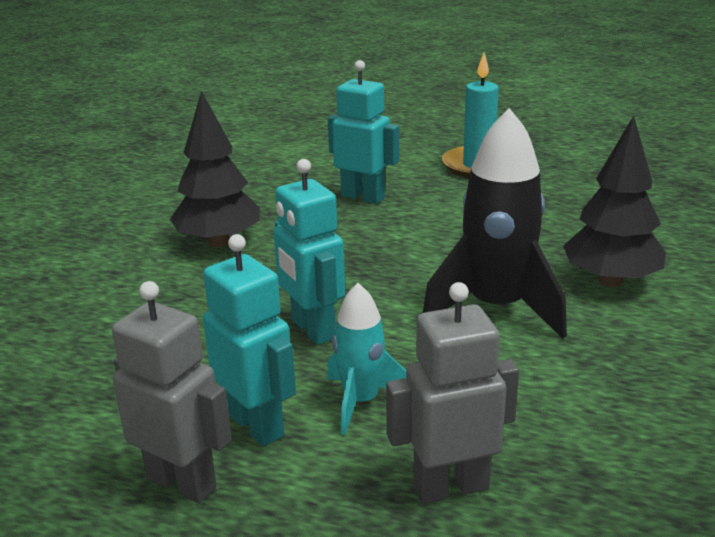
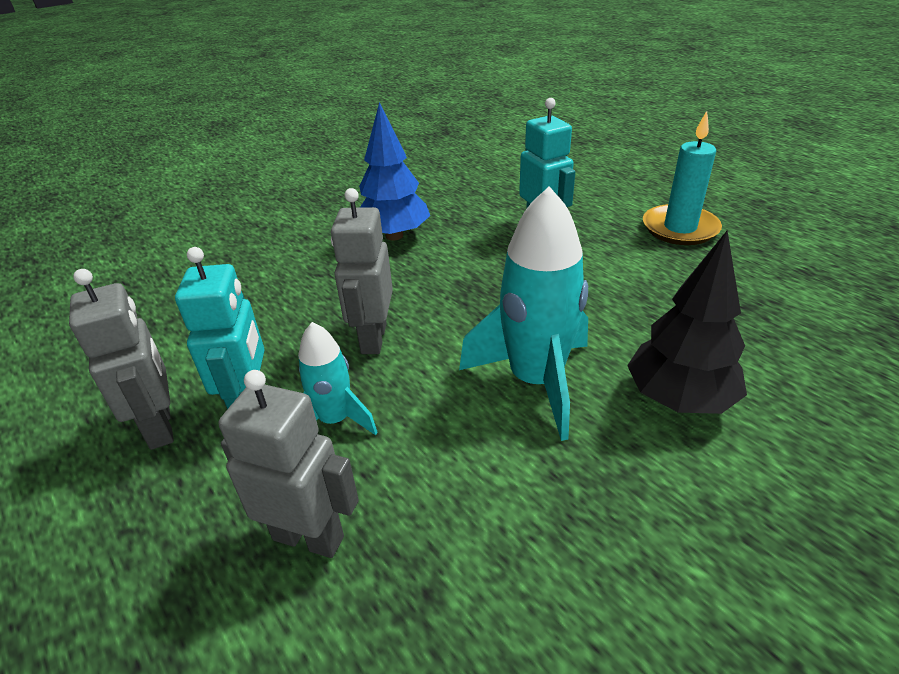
camera: 35 degrees right, 10 degrees up
black tree [170,91,260,247] -> blue tree [359,102,430,241]
turquoise robot [273,159,345,345] -> grey robot [331,188,393,354]
black rocket [423,108,567,339] -> turquoise rocket [459,186,588,441]

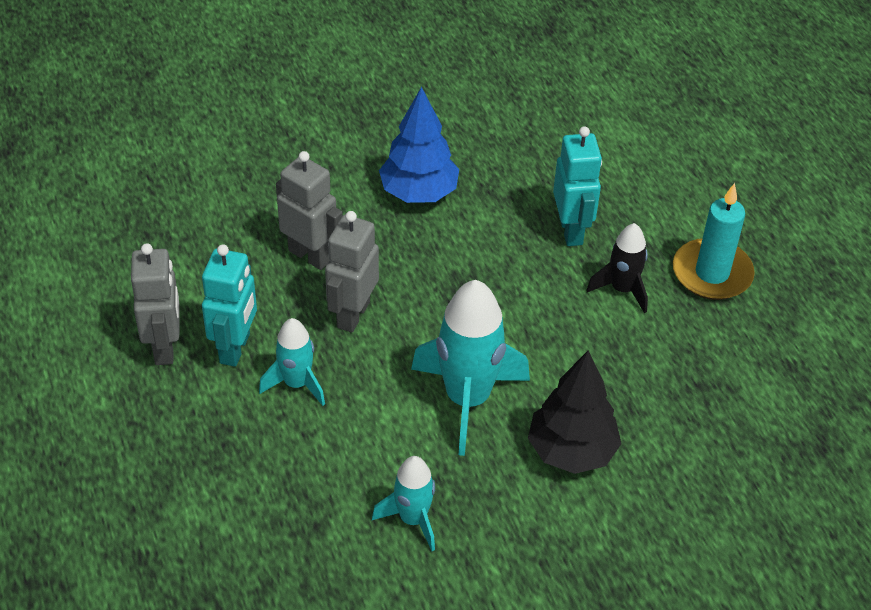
camera: 15 degrees right, 10 degrees up
grey robot [219,370,359,558] -> grey robot moved to [276,151,343,270]
none -> turquoise rocket [372,456,435,551]
none -> black rocket [586,223,648,313]

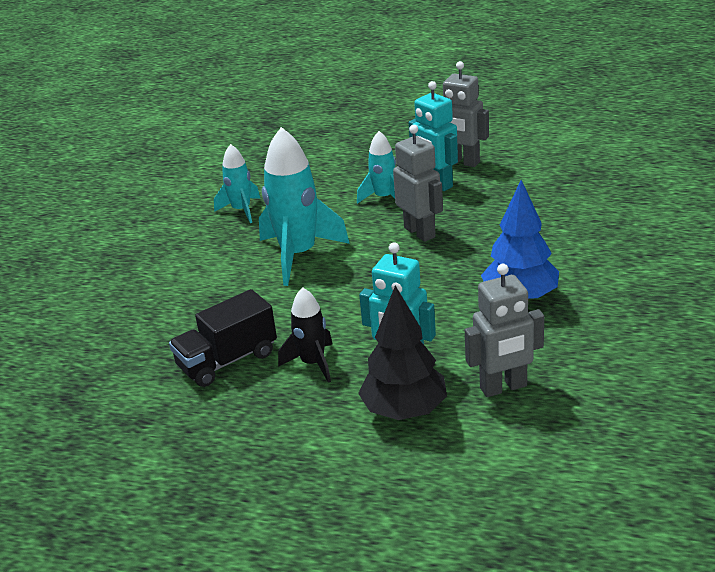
camera: 130 degrees right, 15 degrees down
grey robot [276,151,343,270] -> grey robot moved to [465,264,544,397]
black tree [528,351,622,474] -> black tree moved to [358,286,447,420]
turquoise candle [673,183,755,300] -> none
none -> black truck [169,289,277,387]

